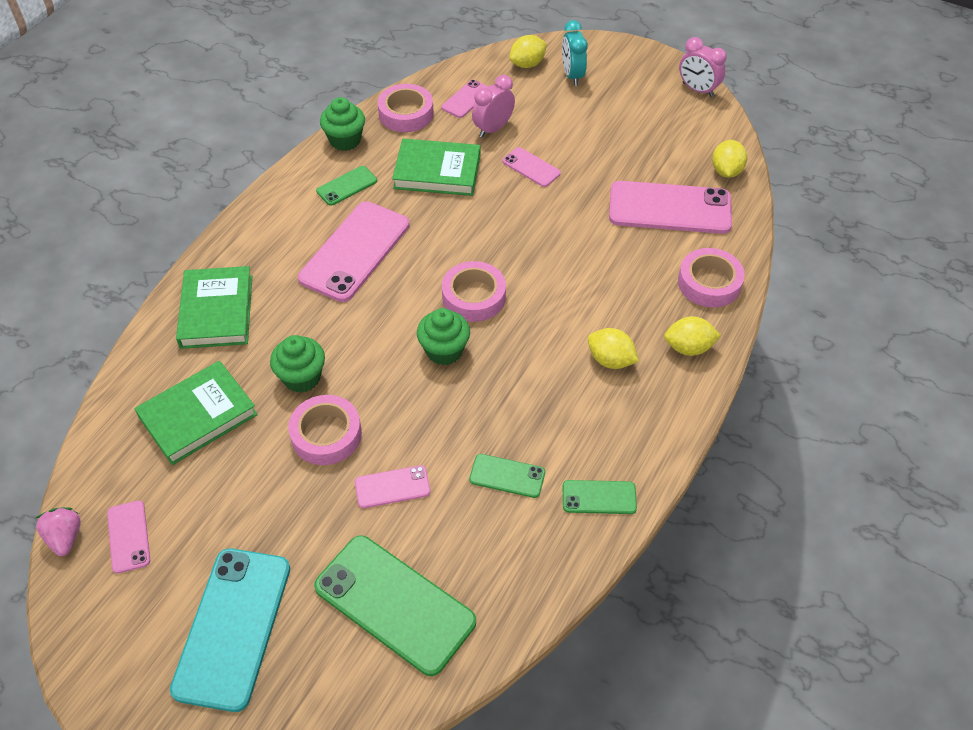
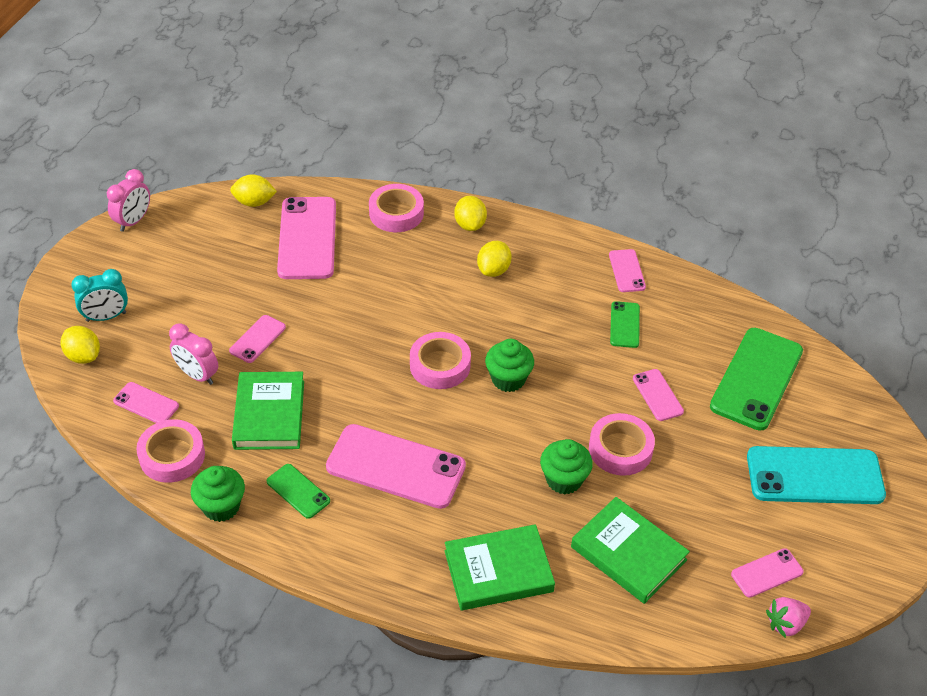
camera: 100 degrees left, 5 degrees down
green phone [563,480,637,514] -> pink phone [609,249,646,292]

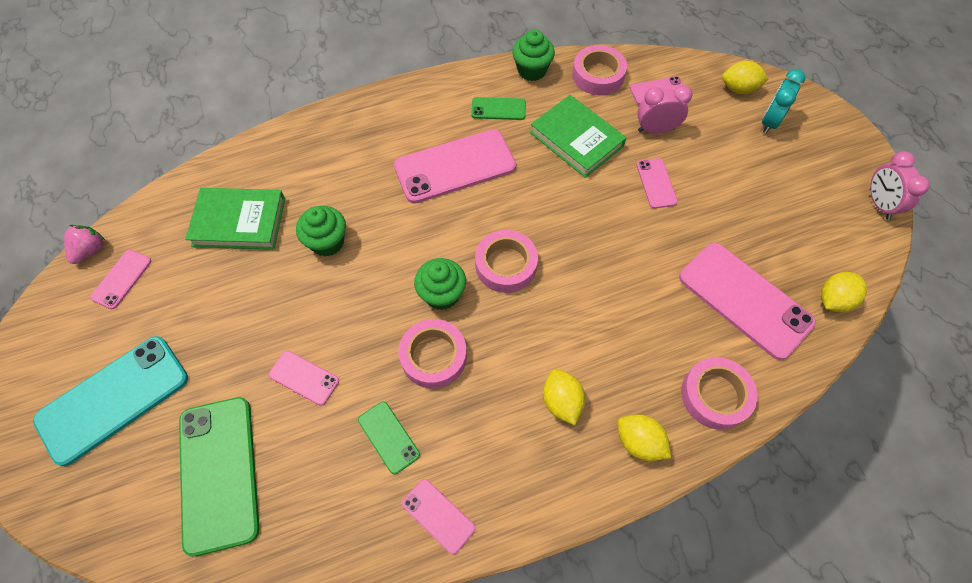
camera: 140 degrees right, 15 degrees up
green book [445,524,555,610] -> none
pink tape [589,413,655,476] -> pink tape moved to [399,319,467,389]

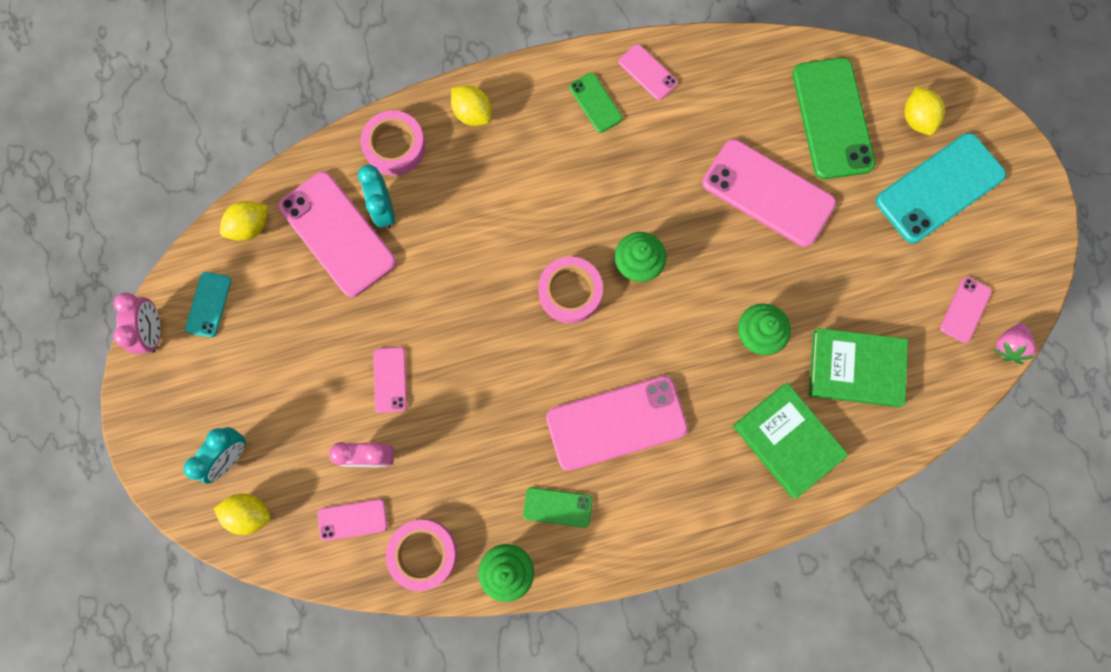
camera: 175 degrees left, 15 degrees up
pink phone [269,351,339,406] -> pink phone [702,139,836,247], size x2.03
green phone [358,401,420,474] -> green phone moved to [569,73,622,133]
pink tape [399,319,467,389] -> none
green book [530,95,626,178] -> green book moved to [733,383,848,498]
yellow lemon [543,369,585,425] -> yellow lemon moved to [904,86,945,135]
none -> turquoise phone [185,272,231,338]
none -> turquoise clock [358,165,395,229]

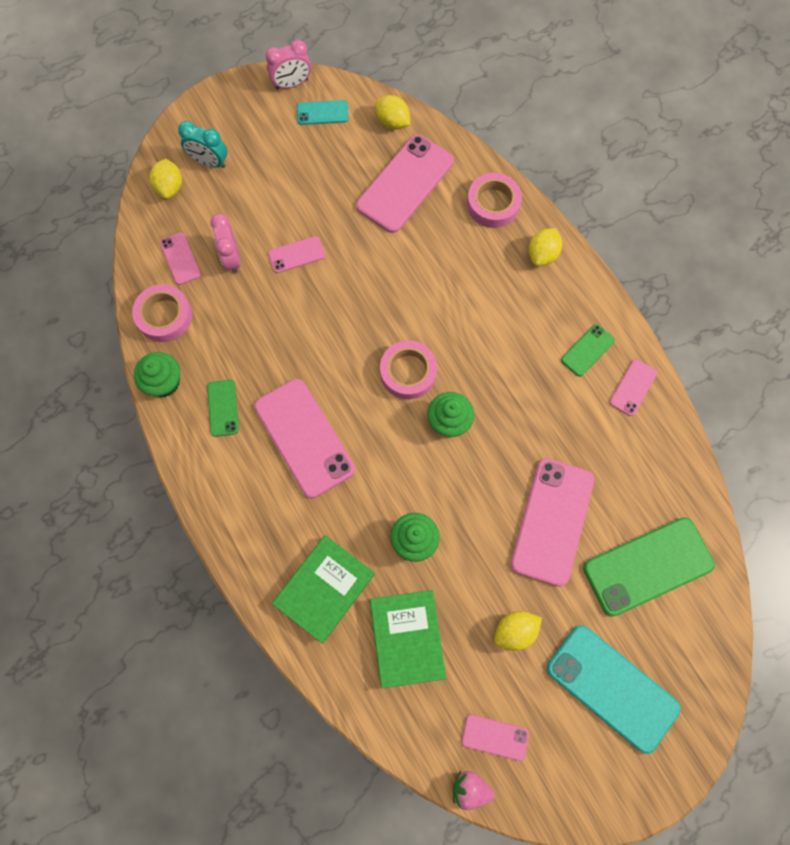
camera: 75 degrees right, 5 degrees down
turquoise clock [358,165,395,229] -> none
yellow lemon [904,86,945,135] -> yellow lemon moved to [494,611,542,651]

